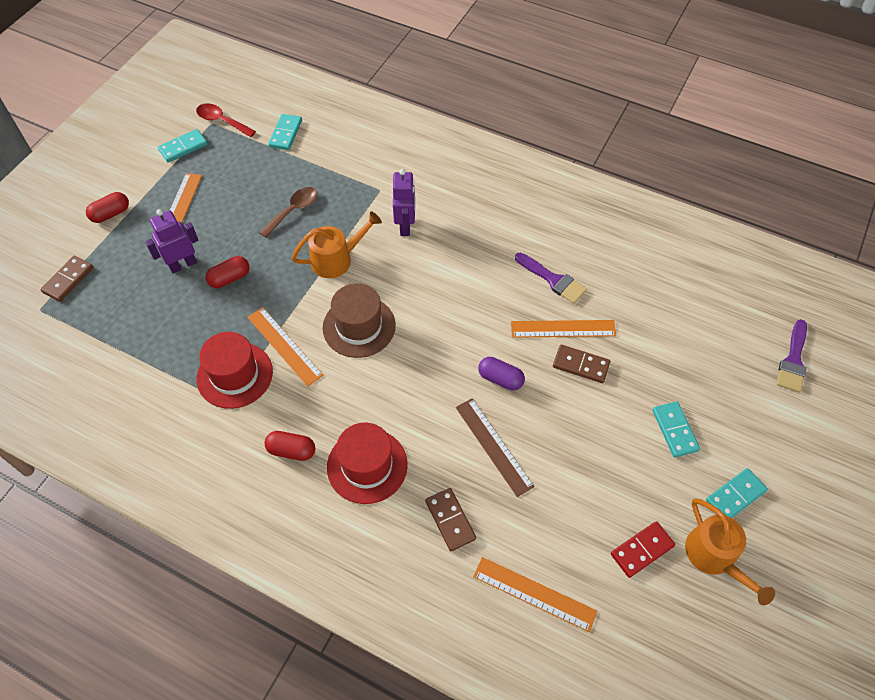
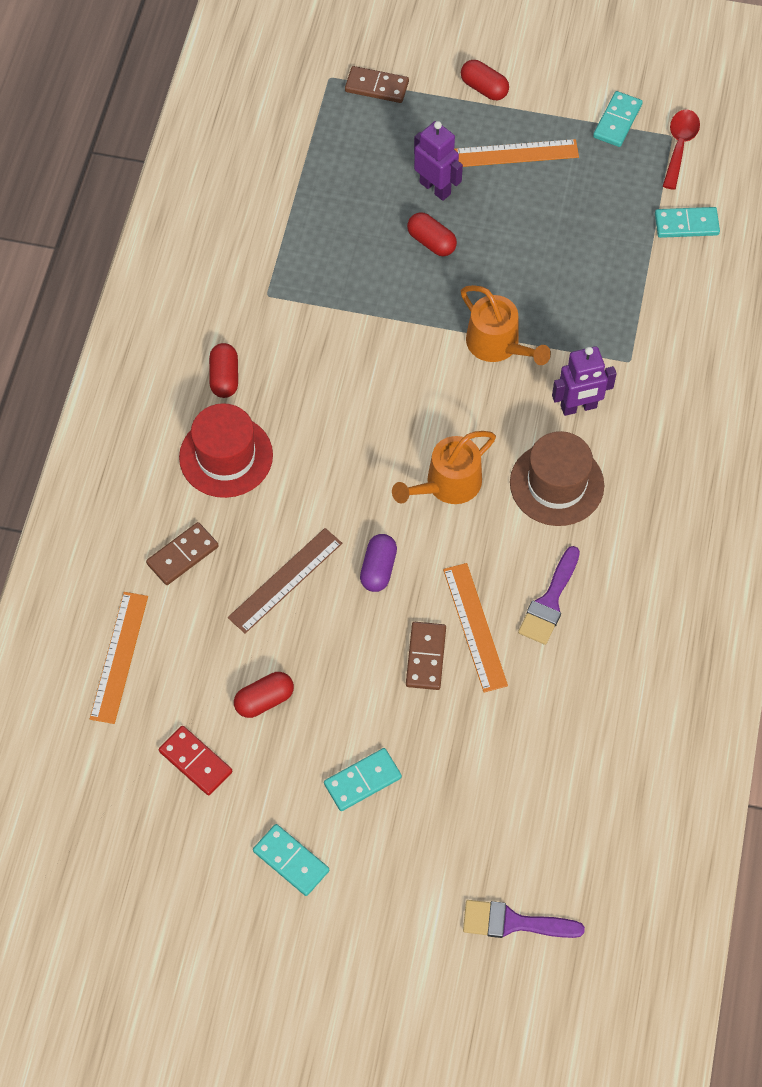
camera: 75 degrees right, 5 degrees up
turquoise domino [158,129,208,163] -> turquoise domino turned 75 degrees clockwise [593,91,643,147]
red hat [197,332,273,409] -> none
orange ruler [248,307,323,386] -> none
brown spoon [259,187,317,238] -> none
brown hat [322,283,396,358] -> brown hat moved to [510,431,604,526]
orange watering can [685,498,775,605] -> orange watering can moved to [392,431,496,504]
none -> red capsule [234,672,294,718]

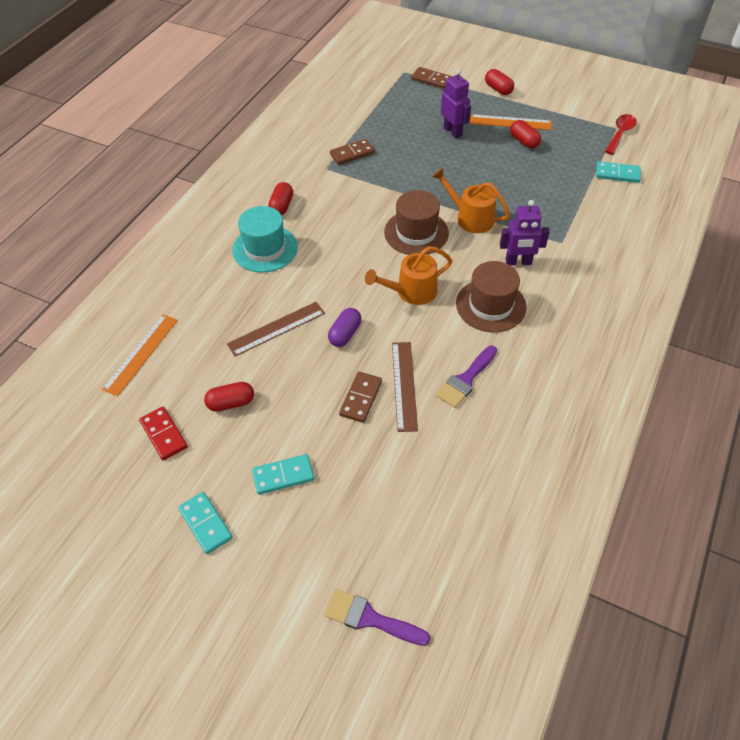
camera: 15 degrees right, 10 degrees down
brown domino [146,522,219,585] -> brown domino moved to [330,139,375,165]
red hat [179,403,273,498] -> turquoise hat [232,206,298,273]
red capsule [407,212,457,256] -> red capsule moved to [510,120,541,149]
orange ruler [443,563,508,693] -> brown ruler [392,342,418,432]
orange watering can [461,285,551,365] -> orange watering can turned 150 degrees clockwise [432,168,510,233]
turquoise domino [593,91,643,147] -> none
none -> brown hat [384,190,449,255]

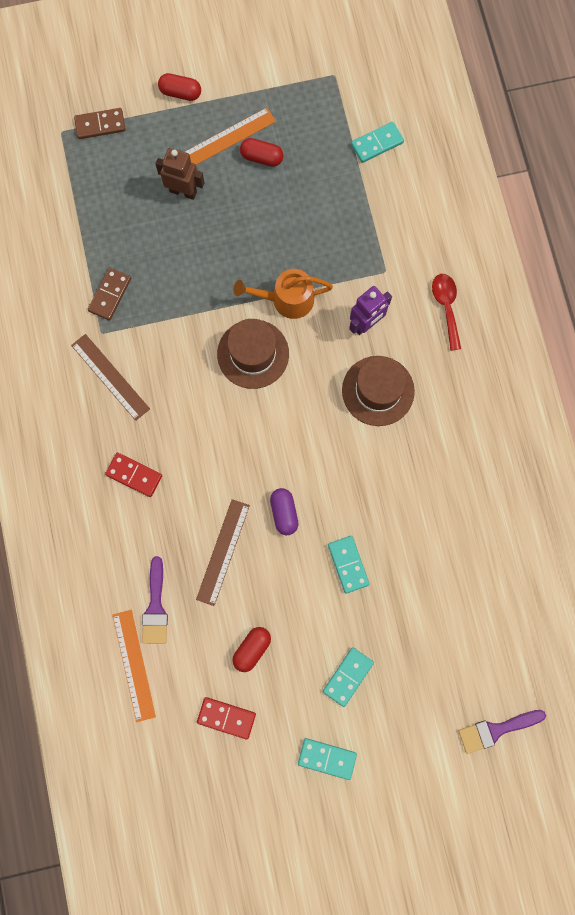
camera: 40 degrees left, 25 degrees up
turquoise hat [232,206,298,273] -> red domino [105,453,162,497]
red capsule [268,182,293,215] -> none
brown domino [339,371,382,423] -> turquoise domino [328,536,370,594]
orange watering can [365,246,452,305] -> none
brown ruler [392,342,418,432] -> brown ruler moved to [71,334,150,421]
purple brush [436,346,497,408] -> purple brush moved to [142,556,168,644]
purple robot [441,69,471,138] -> brown robot [155,148,204,200]
red spoon [605,114,637,155] -> red spoon moved to [432,274,461,351]

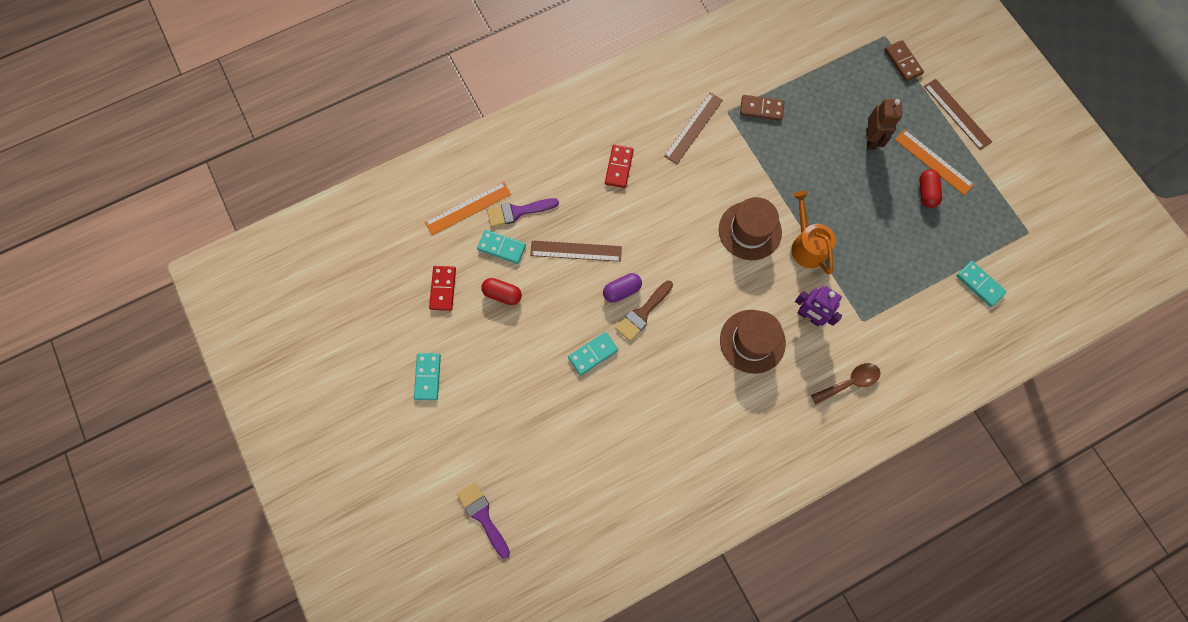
camera: 75 degrees right, 5 degrees down
red capsule [158,73,201,101] -> brown ruler [924,79,992,150]
turquoise domino [323,648,374,707] -> turquoise domino moved to [477,230,526,264]
red spoon [432,274,461,351] -> brown spoon [811,363,880,404]
none -> brown brush [615,281,673,341]

